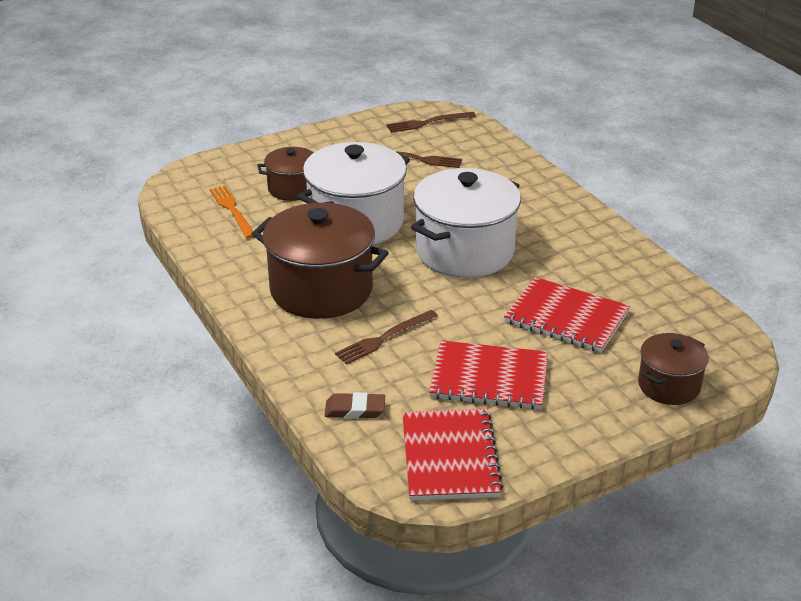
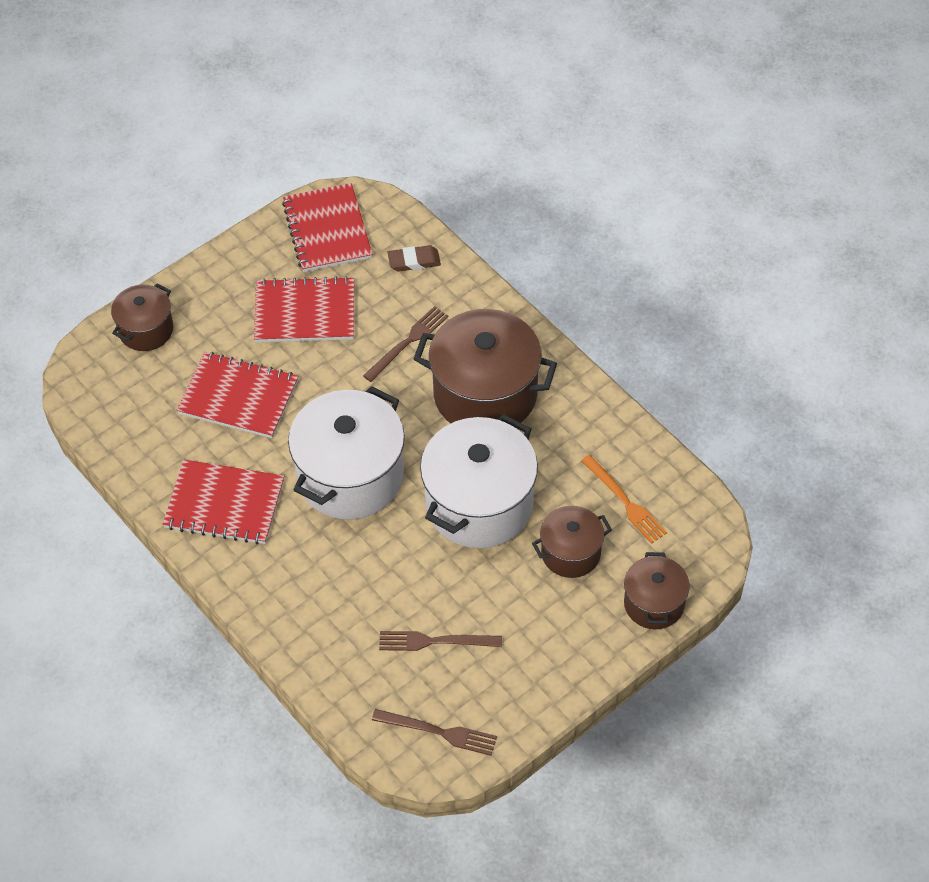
camera: 170 degrees right, 20 degrees up
brown fork [386,112,476,133] -> brown fork turned 45 degrees clockwise [372,709,497,756]
none -> red notebook [163,460,284,545]
none -> brown pot [624,552,690,629]

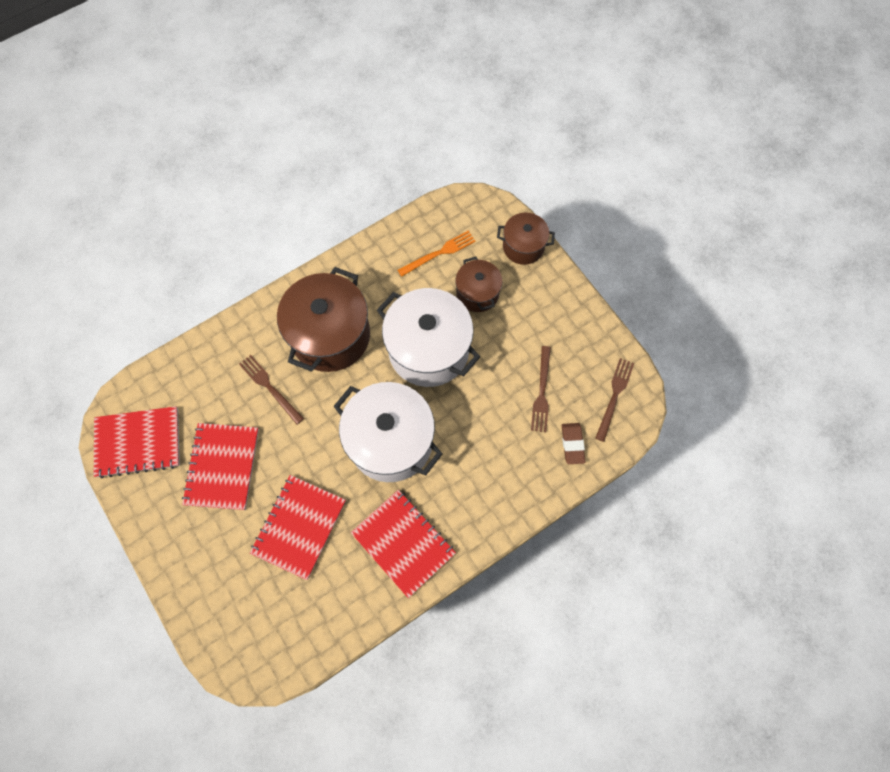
camera: 85 degrees left, 15 degrees up
brown pot [111,283,173,351] -> none
red notebook [163,460,284,545] -> red notebook turned 60 degrees counterclockwise [351,490,456,598]
brown eraser [387,245,441,272] -> brown eraser moved to [562,423,585,464]

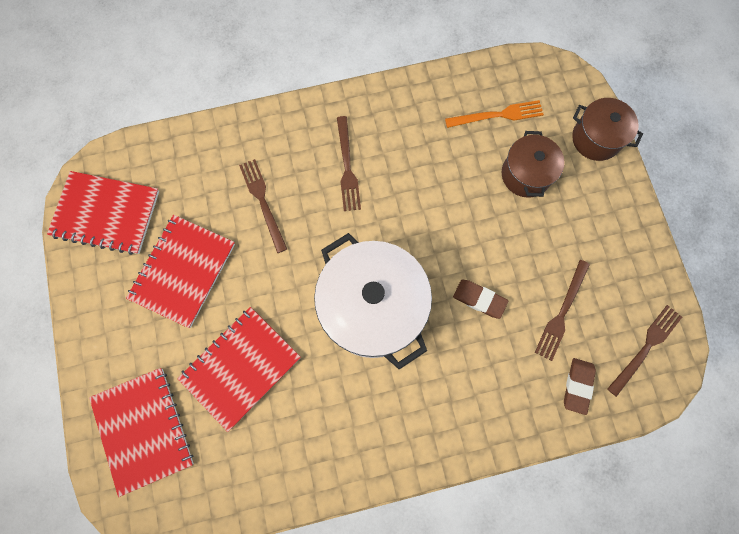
camera: 20 degrees right, 5 degrees up
brown pot [277,267,370,372] -> brown fork [337,116,361,211]
red notebook [351,490,456,598] -> red notebook moved to [89,368,194,497]
white pot [377,288,480,387] -> none
none -> brown eraser [453,280,508,319]

